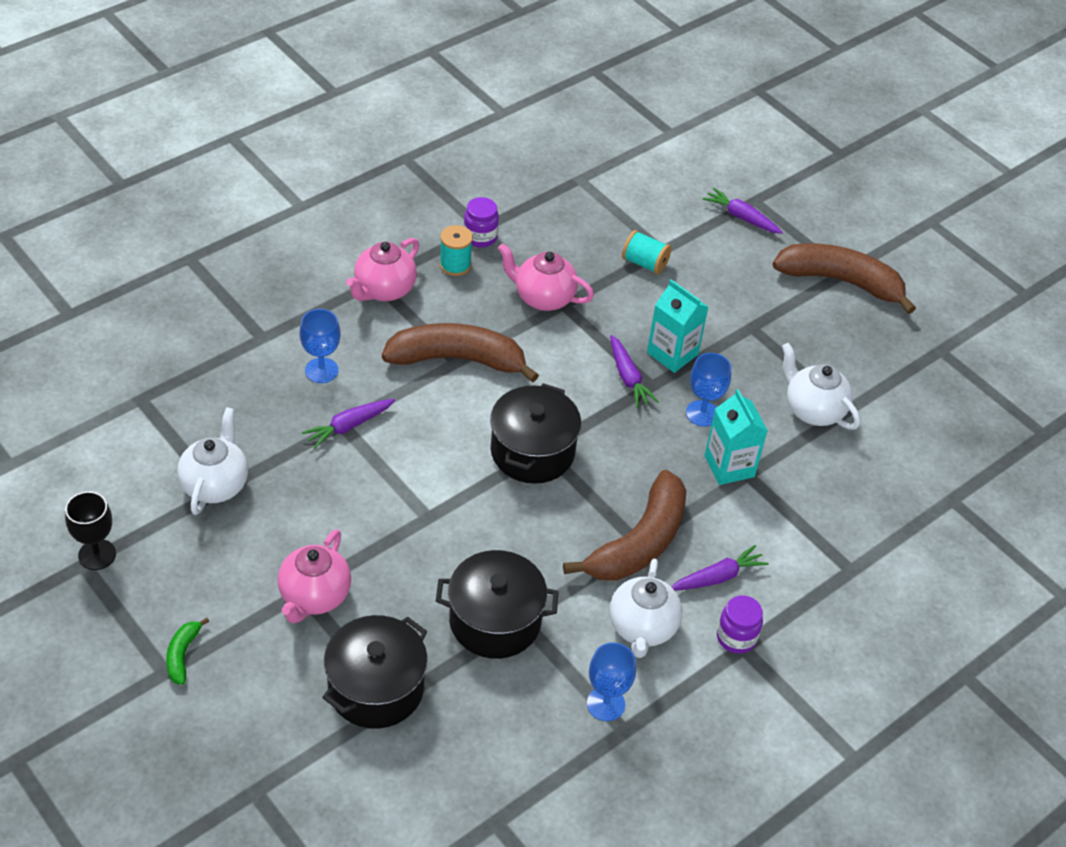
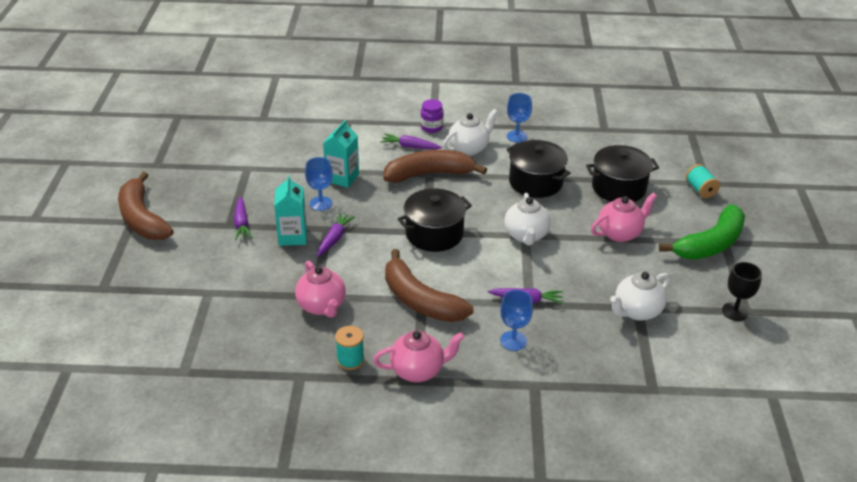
camera: 135 degrees left, 10 degrees down
green banana [166,618,209,685] -> green banana [659,204,745,260], size x2.29
purple jar [464,197,499,248] -> none
turquoise spool [622,230,671,274] -> turquoise spool moved to [686,164,720,198]
purple carrot [703,188,783,234] -> purple carrot moved to [234,196,253,240]
white teapot [782,343,860,430] -> white teapot moved to [504,193,551,246]

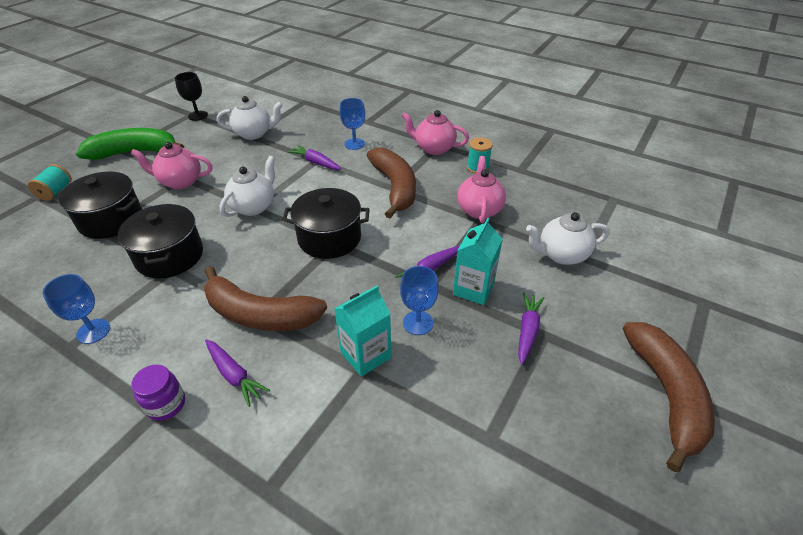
camera: 150 degrees left, 5 degrees up
white teapot [443,109,498,156] -> white teapot moved to [526,212,610,265]

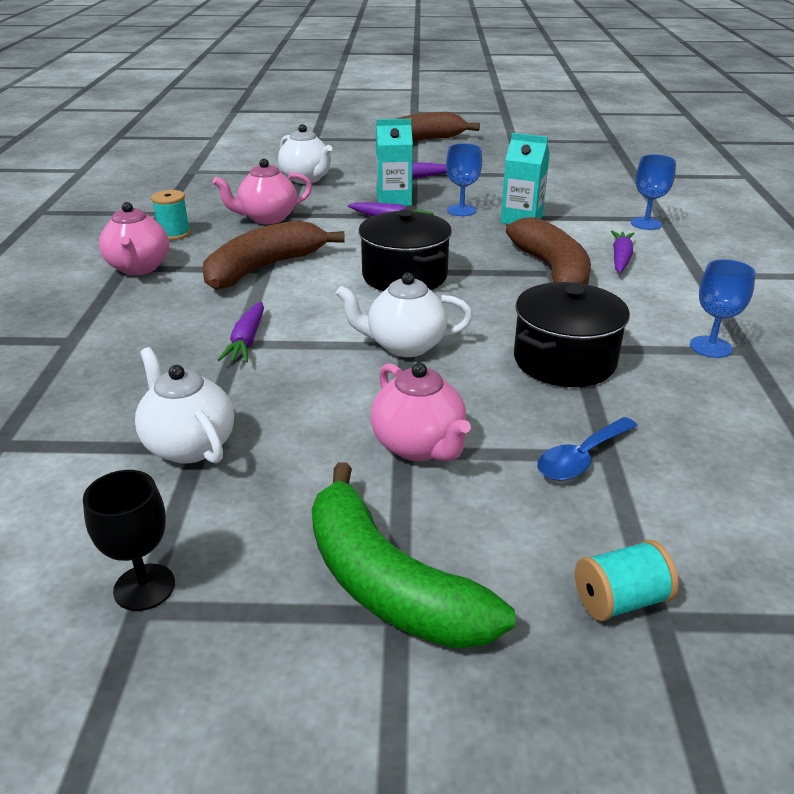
camera: 120 degrees left, 10 degrees down
black pot [59,172,142,239] -> blue spoon [537,417,638,481]
purple jar [131,365,185,421] -> none
blue goblet [340,98,365,150] -> blue goblet moved to [631,154,676,230]

